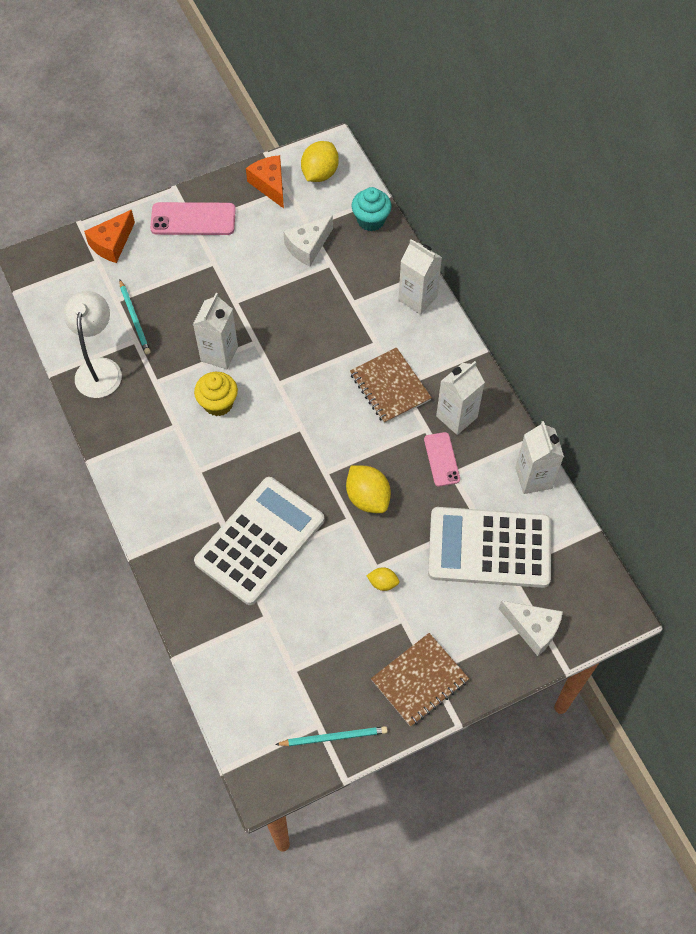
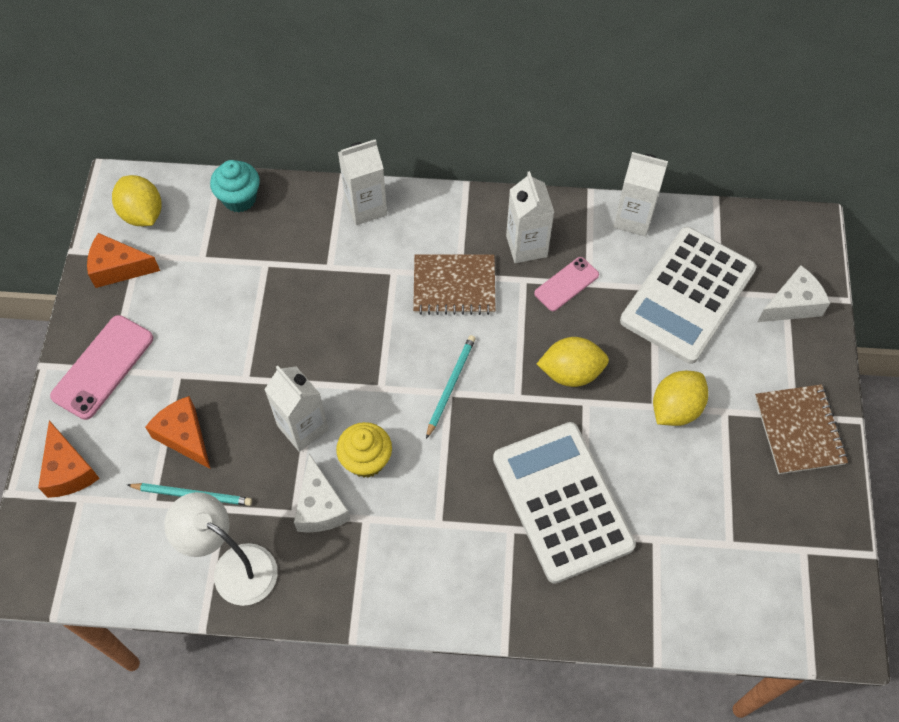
camera: 60 degrees left, 0 degrees up
turquoise pencil [275,726,388,746] -> turquoise pencil moved to [426,335,476,439]
white cheese [283,216,333,266] -> white cheese moved to [294,454,350,533]
yellow lemon [366,567,399,591] -> yellow lemon [653,371,708,426], size x1.87
pink phone [424,432,460,486] -> pink phone turned 60 degrees counterclockwise [534,257,599,311]
none -> orange cheese [145,396,211,469]

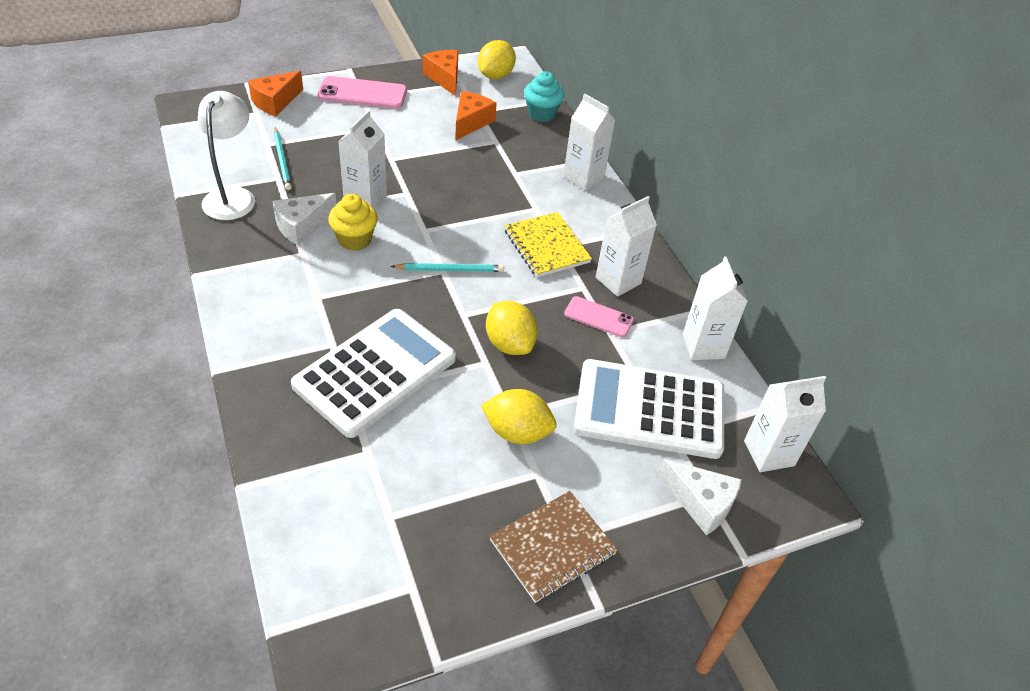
camera: 60 degrees right, 15 degrees down
orange cheese [145,396,211,469] -> orange cheese moved to [455,91,497,141]
brown notebook [413,254,496,315] -> yellow notebook [504,212,592,277]
none -> white carton [744,376,826,472]

